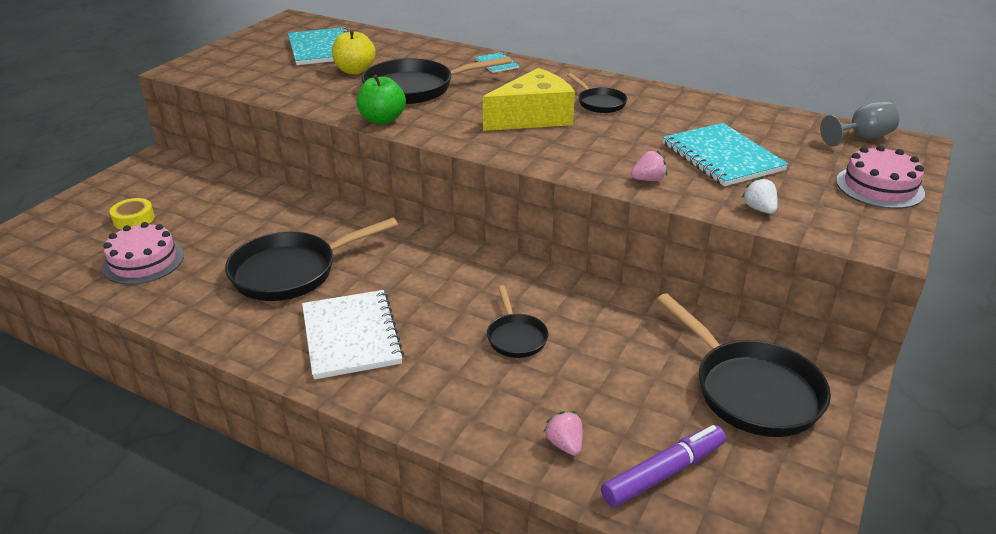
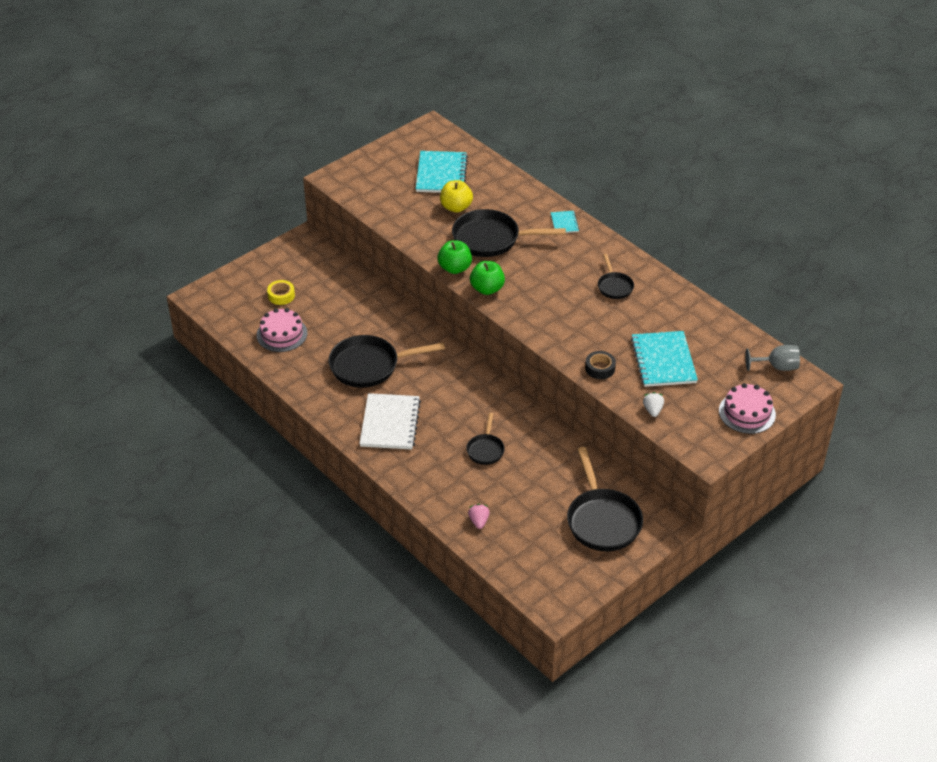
camera: 20 degrees right, 10 degrees up
yellow cheese [483,68,575,131] -> none
purple marker [601,425,726,508] -> none
pink strawberry [631,150,667,181] -> black tape [585,351,616,379]
none -> green apple [470,261,505,295]

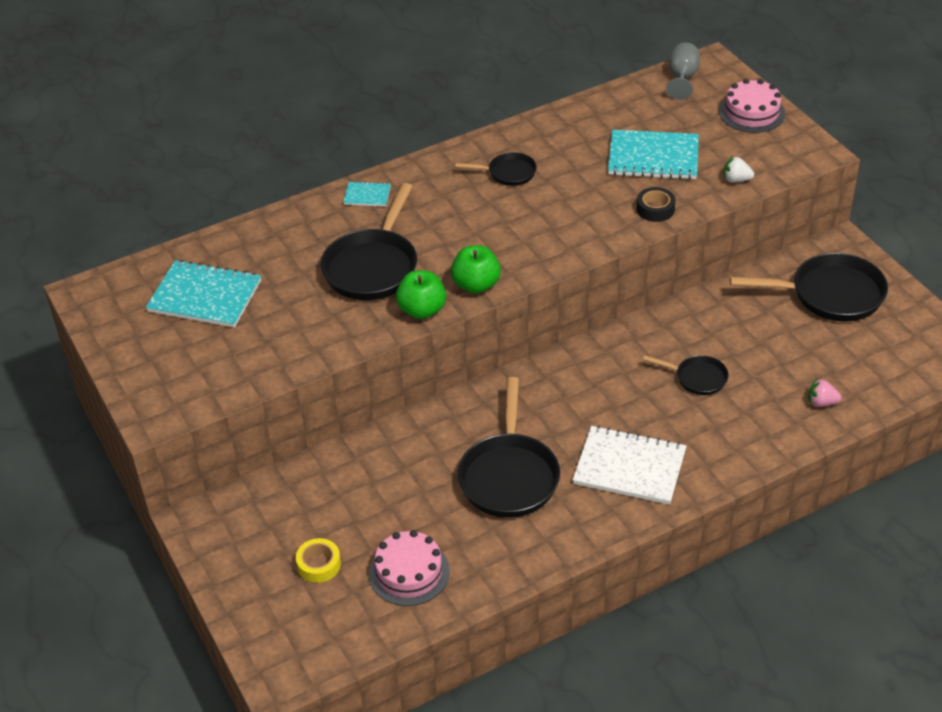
camera: 75 degrees left, 0 degrees up
yellow apple [440,180,473,213] -> none

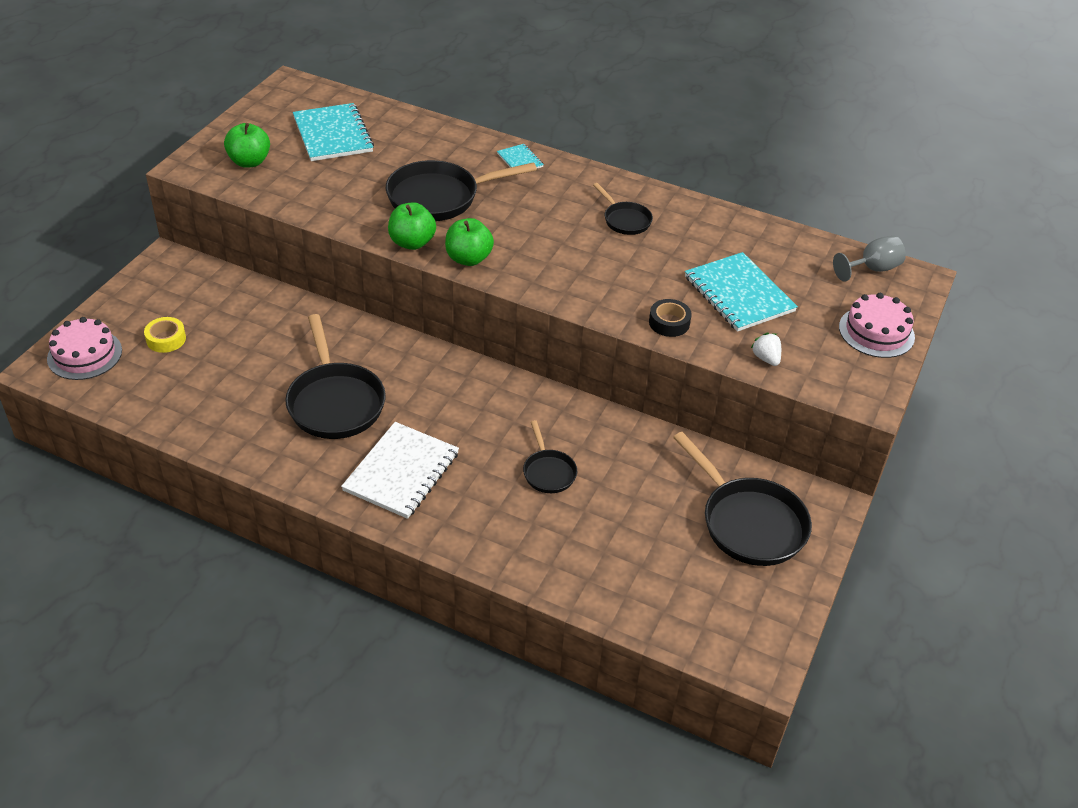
camera: 50 degrees right, 0 degrees up
pink cake [369,530,450,606] -> pink cake moved to [47,317,122,380]
black pan [458,377,560,518] -> black pan turned 75 degrees counterclockwise [285,314,386,439]
white notebook [573,426,687,505] -> white notebook turned 45 degrees clockwise [341,422,459,519]
pink strawberry [808,379,842,407] -> none
none -> green apple [224,123,270,168]

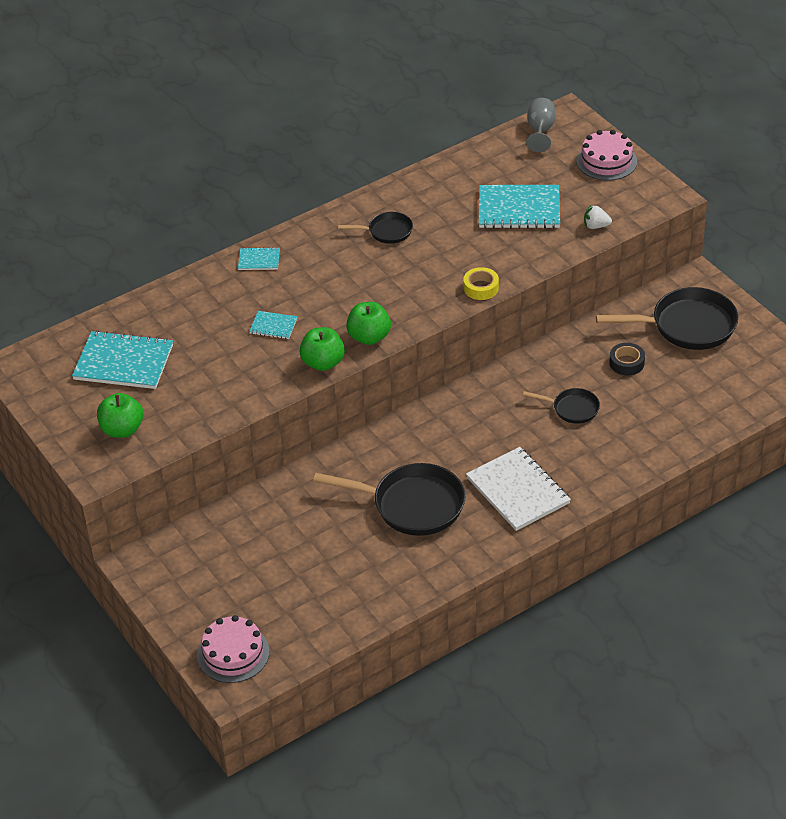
camera: 55 degrees left, 0 degrees up
yellow tape [144,317,186,353] -> yellow tape moved to [463,267,499,300]
black pan [386,160,537,221] -> turquoise notebook [249,311,297,339]
black tape [649,299,692,337] -> black tape moved to [609,343,645,375]

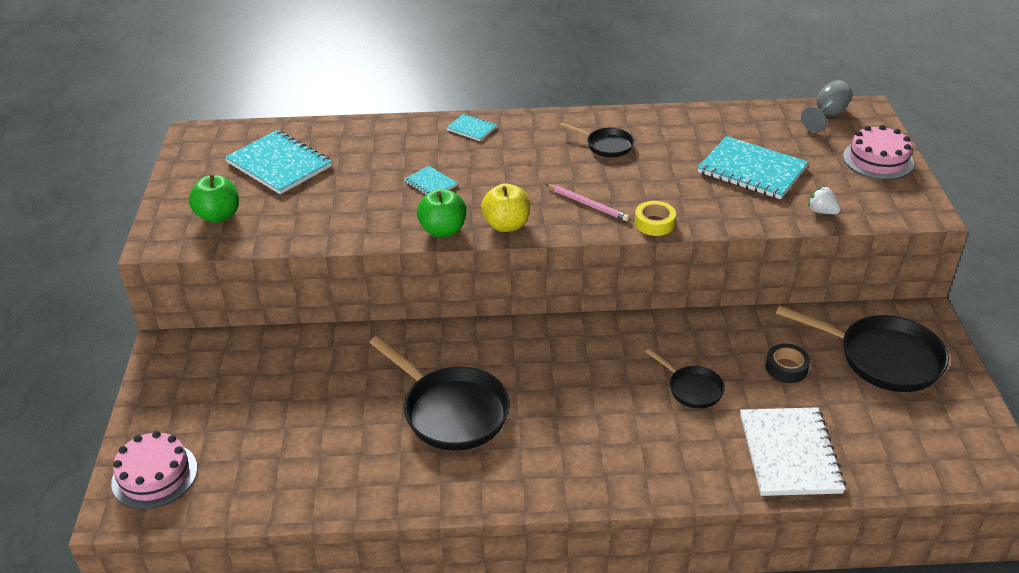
camera: 30 degrees right, 5 degrees down
green apple [346,302,391,345] -> yellow apple [481,183,531,232]
white notebook [466,447,571,531] -> white notebook moved to [740,407,846,496]
none -> pink pencil [546,184,630,221]

